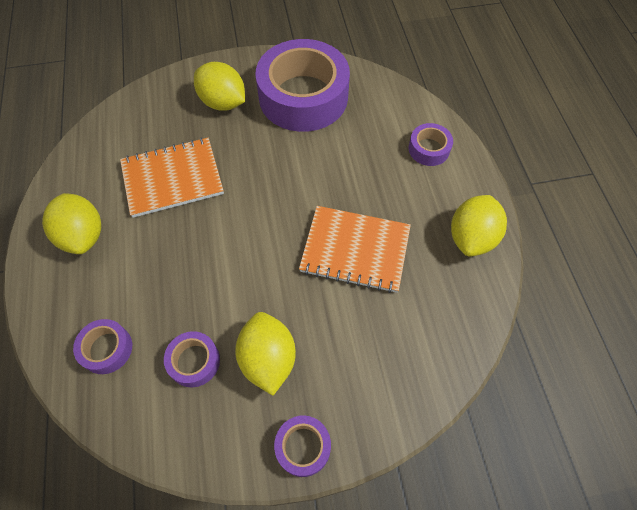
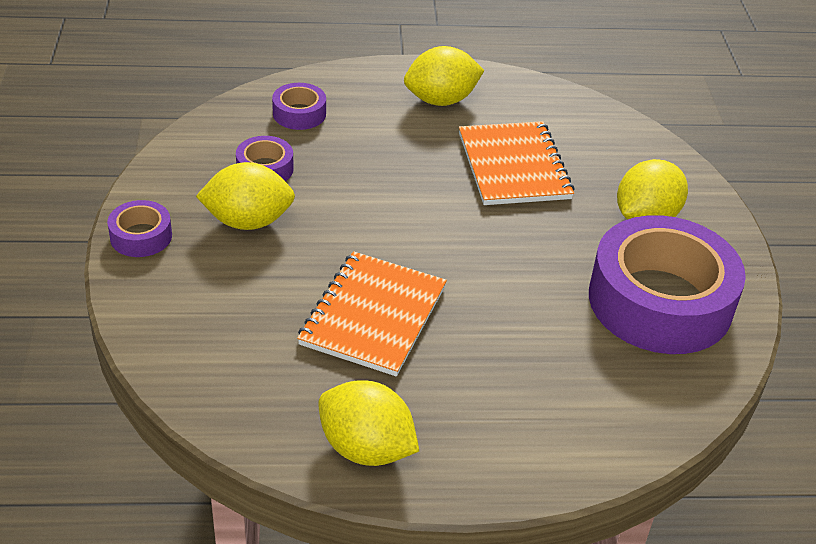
camera: 95 degrees right, 20 degrees down
purple tape [408,123,453,166] -> none

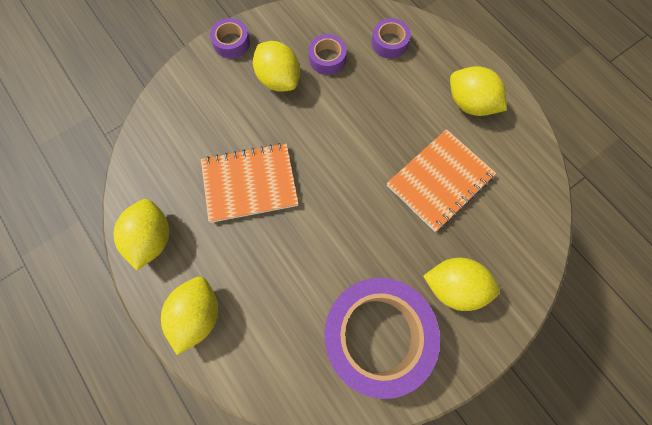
camera: 60 degrees right, 30 degrees up
none -> yellow lemon [161,277,218,355]

